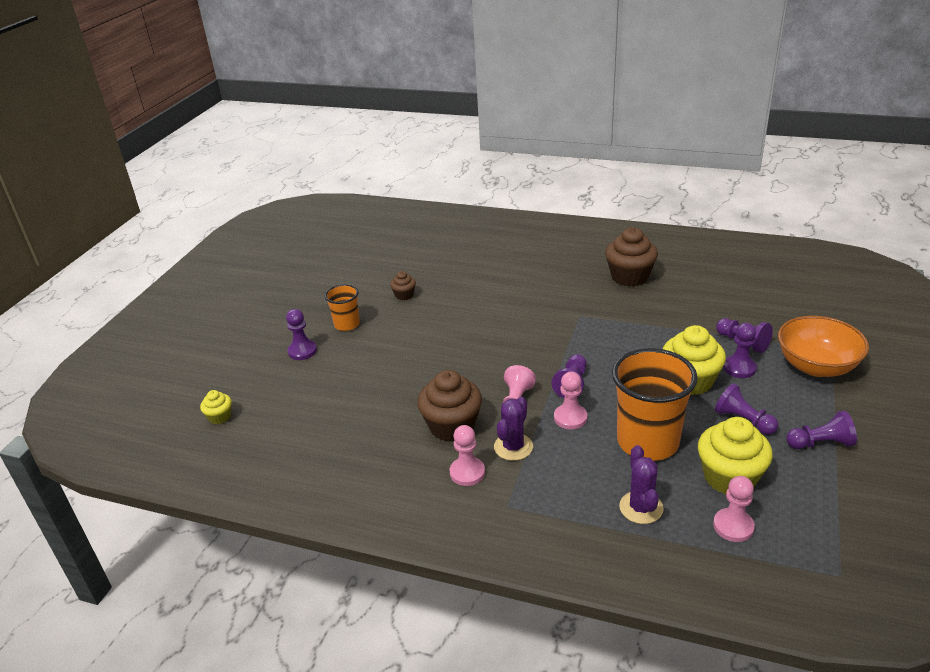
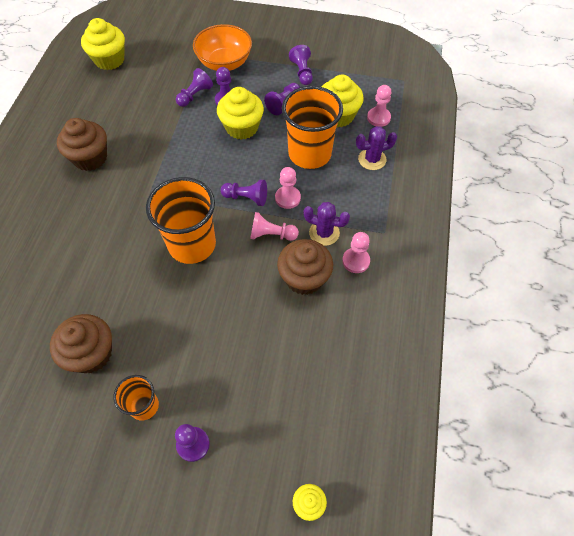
camera: 100 degrees left, 25 degrees up
brown cupcake [390,271,416,300] -> brown cupcake [50,314,112,373], size x1.99
none -> yellow cupcake [81,18,125,70]
none -> orange cup [146,177,216,264]

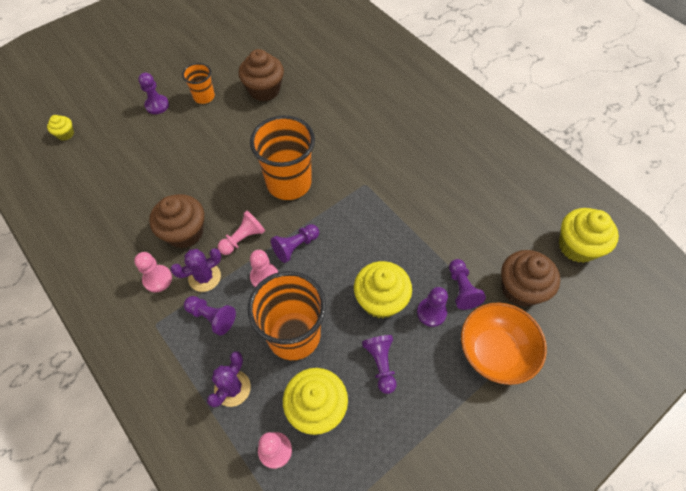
camera: 130 degrees right, 0 degrees up
brown cupcake [57,118,107,171] -> brown cupcake moved to [501,250,560,307]
purple pawn [289,45,313,85] -> purple pawn moved to [184,296,236,335]

